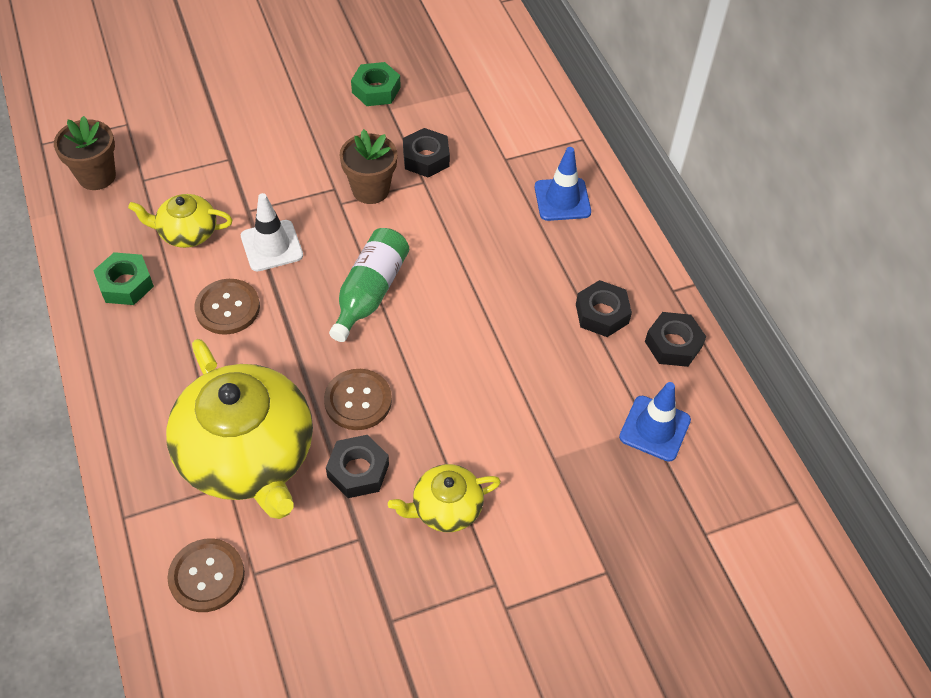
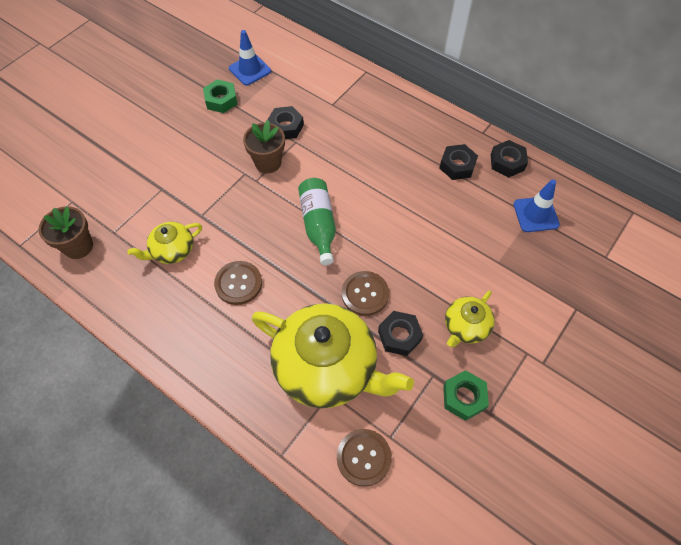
camera: 30 degrees left, 5 degrees up
green nut [93,252,154,305] -> green nut moved to [443,370,489,421]
white traffic cone [241,193,303,271] -> none
blue traffic cone [535,147,591,221] -> blue traffic cone moved to [229,30,271,86]

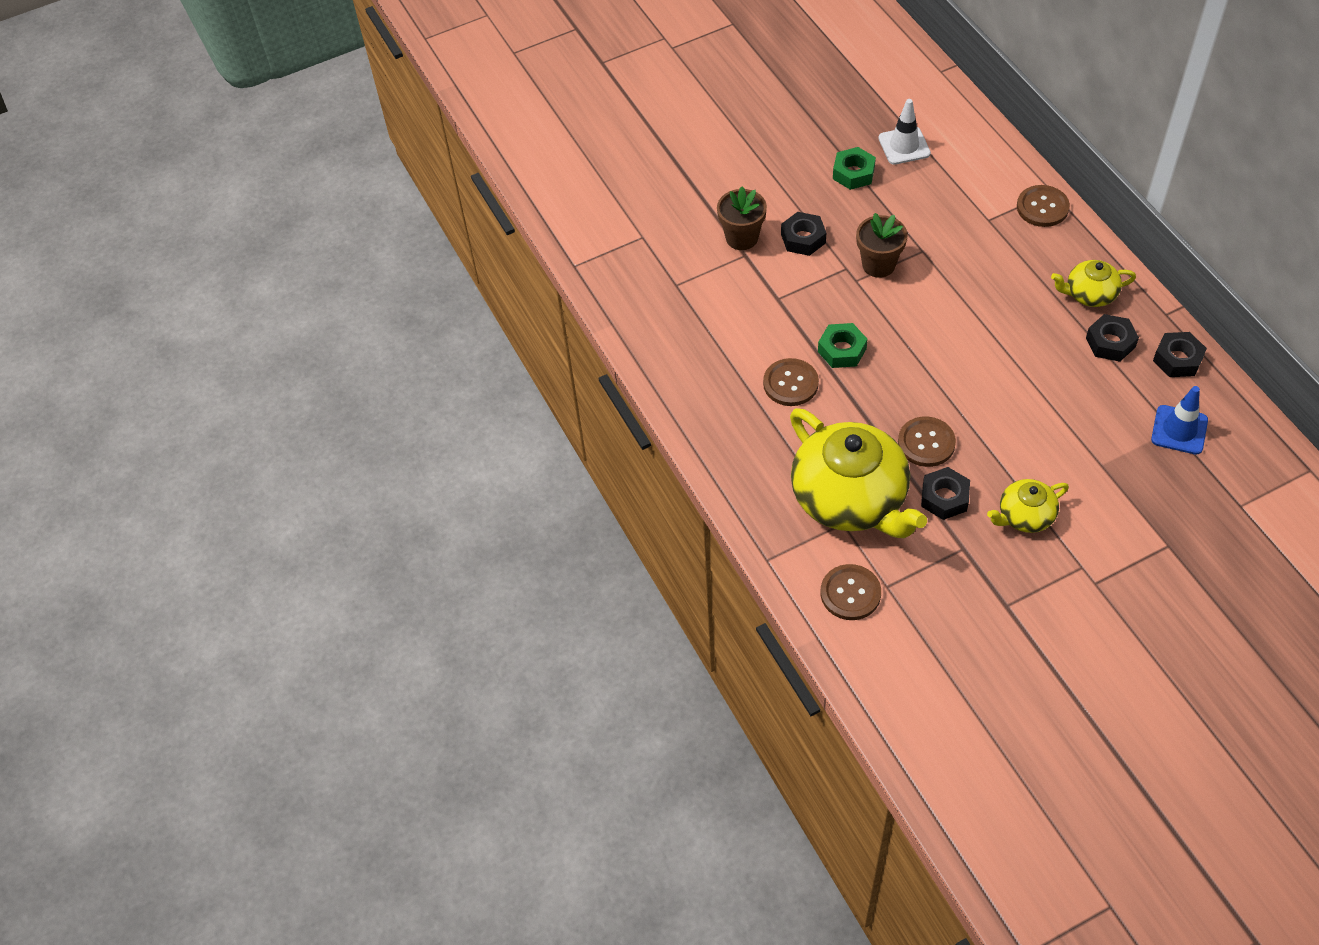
camera: 30 degrees right, 5 degrees down
brown flower pot [38,206,93,259] -> brown flower pot moved to [717,187,767,250]
yellow teapot [127,222,202,264] -> yellow teapot moved to [1051,260,1136,307]
blue traffic cone [229,30,271,86] -> white traffic cone [879,99,931,165]
black nut [267,106,304,139] -> black nut moved to [781,212,826,256]
green bottle [298,178,336,265] -> none
green nut [443,370,489,421] -> green nut moved to [818,323,867,368]
none -> brown button [1017,185,1070,227]

